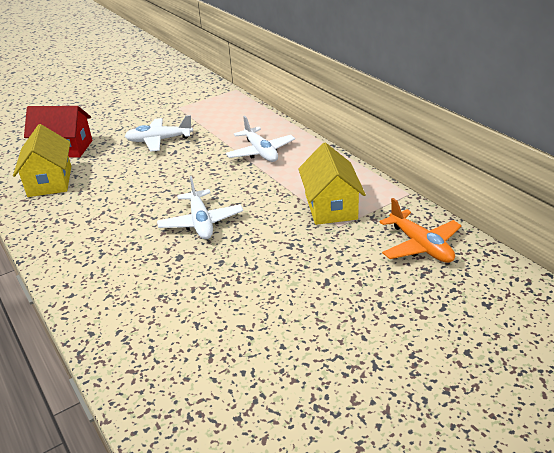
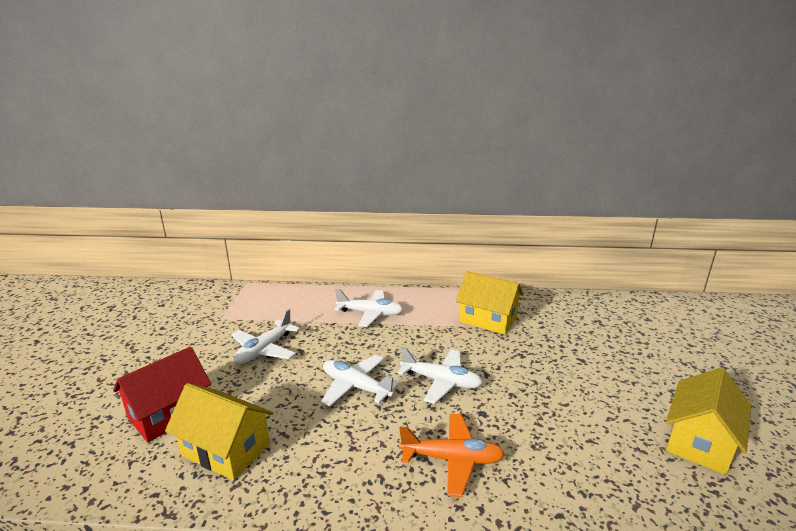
camera: 55 degrees left, 10 degrees down
orange plane [379,198,462,263] -> orange plane moved to [399,413,505,497]
none -> white plane [321,355,400,406]
none -> yellow house [666,367,752,475]

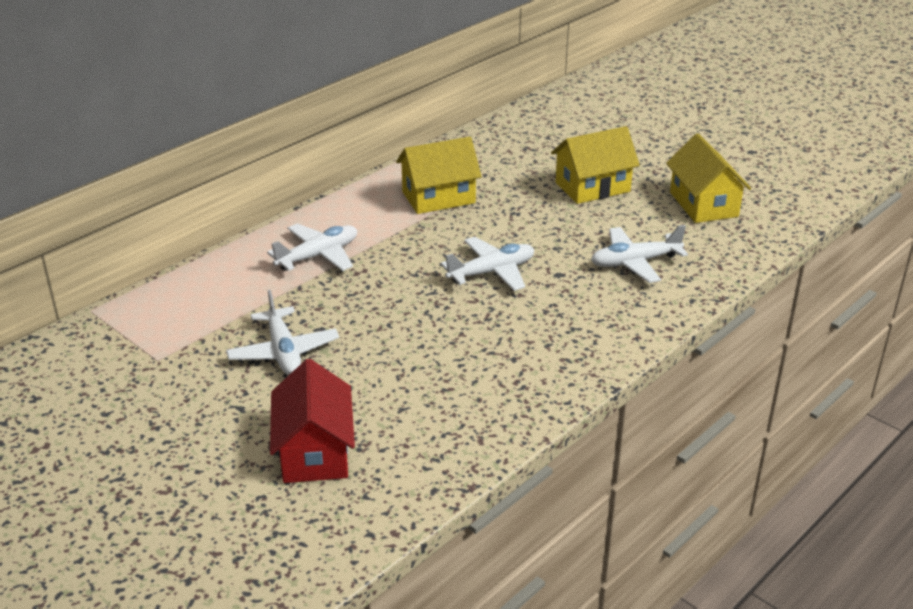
camera: 50 degrees left, 10 degrees up
yellow house [165,383,274,480] -> yellow house moved to [551,126,640,204]
white plane [321,355,400,406] -> white plane moved to [591,225,688,283]
orange plane [399,413,505,497] -> none

